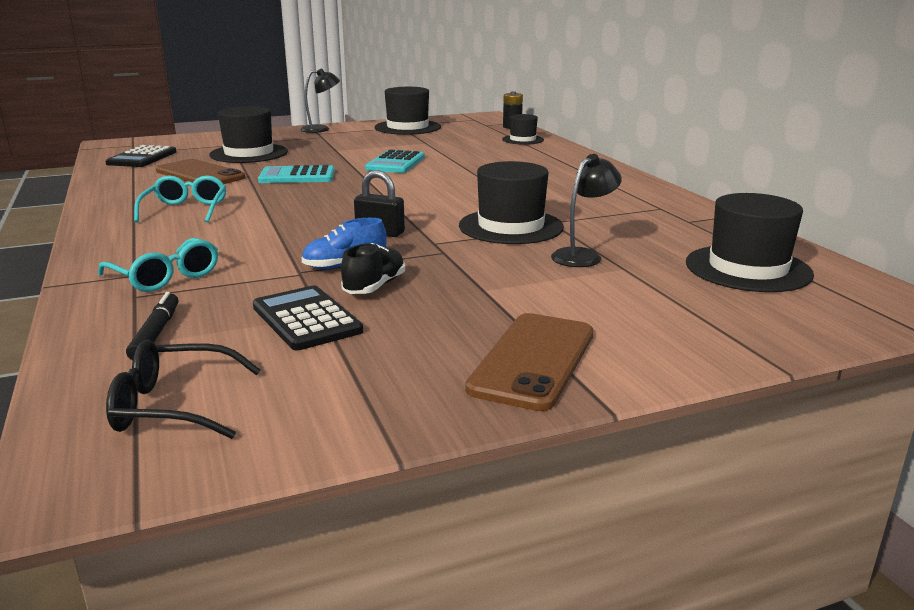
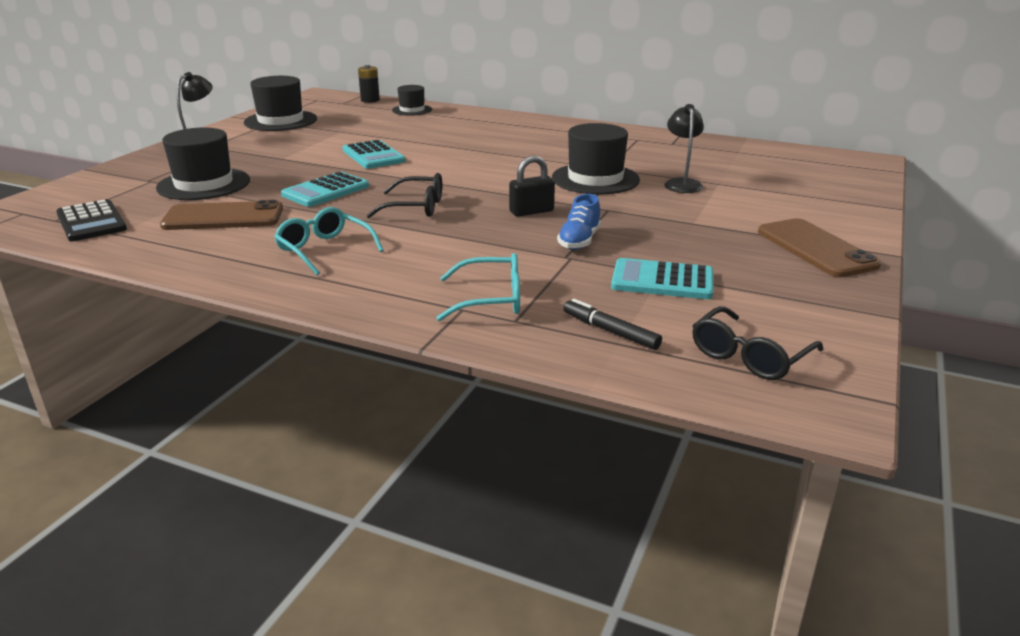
camera: 45 degrees left, 5 degrees up
black calculator [253,285,364,350] -> turquoise calculator [611,258,713,299]
black shoe [341,243,405,294] -> none
black hat [686,193,814,292] -> none
none -> black glasses [366,173,442,218]

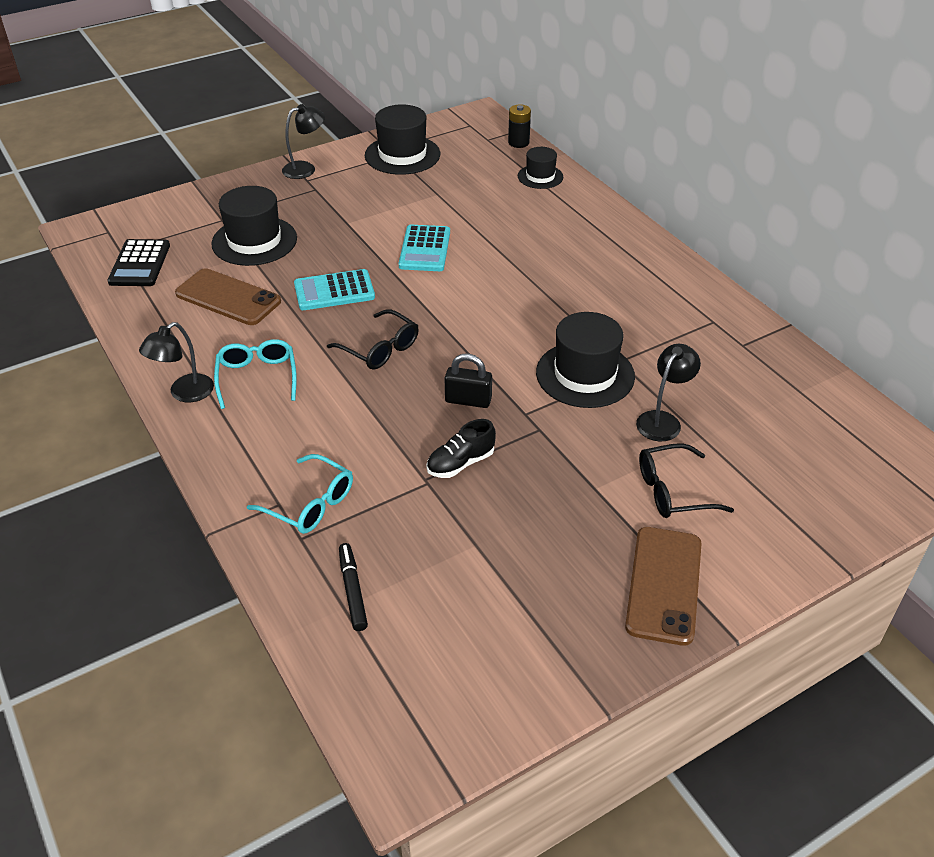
camera: 35 degrees right, 15 degrees up
blue shoe [557,194,601,250] -> black shoe [426,419,496,478]
turquoise calculator [611,258,713,299] -> none
black glasses [693,306,823,380] -> black glasses moved to [639,443,734,518]
none -> black lamp [139,322,214,402]

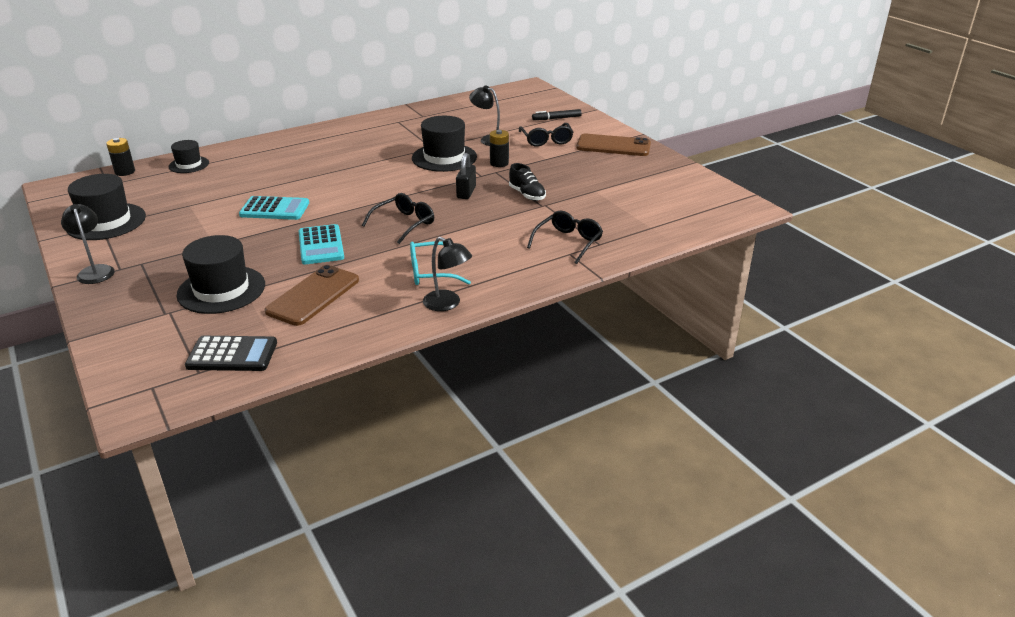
camera: 90 degrees left, 10 degrees down
turquoise glasses [247,454,353,534] -> black glasses [527,211,603,264]
black marker [339,543,368,631] -> black marker moved to [532,109,582,120]
none -> black battery [490,130,509,167]

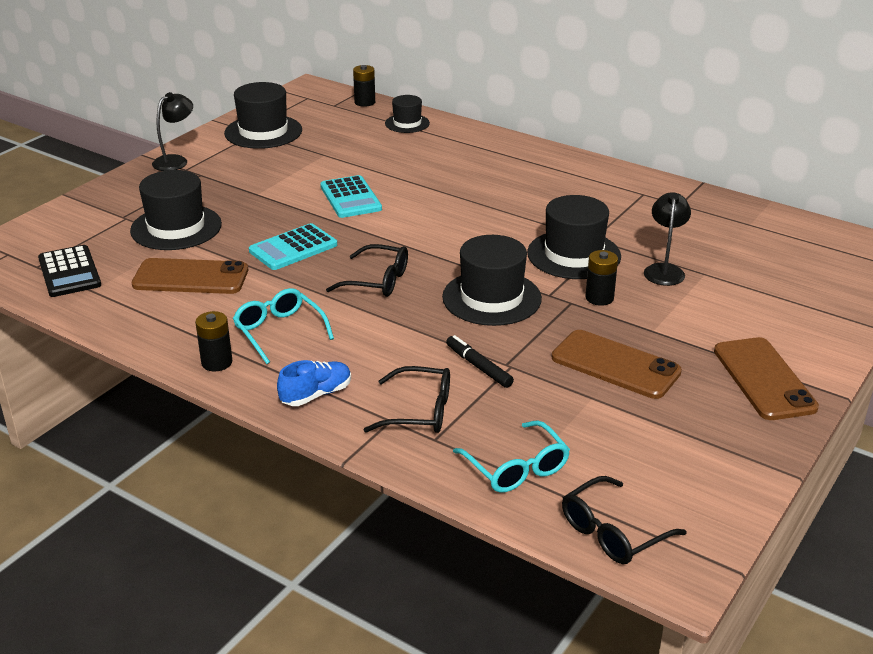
camera: 65 degrees right, 0 degrees up
black lamp [423,237,472,311] -> black battery [195,311,232,371]
black padlock [456,153,476,199] -> black hat [442,235,542,326]
black shoe [509,163,546,201] -> none
black glasses [519,123,573,147] -> black glasses moved to [562,476,687,564]
black marker [532,109,582,120] -> black marker moved to [446,335,514,388]
none -> blue shoe [277,360,351,406]
none -> turquoise glasses [453,420,570,493]
none -> brown phone [552,330,682,399]

